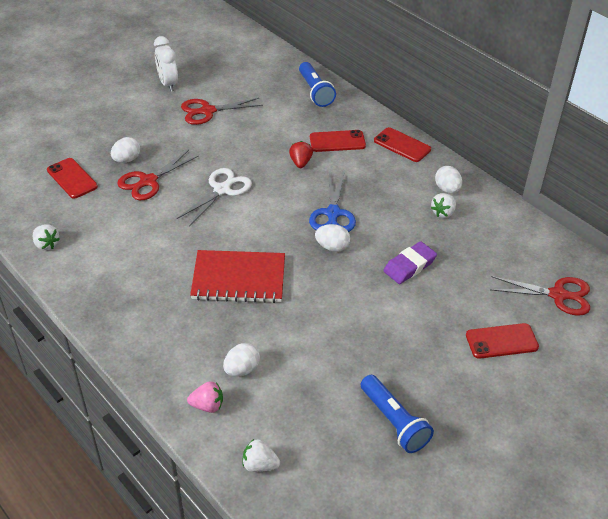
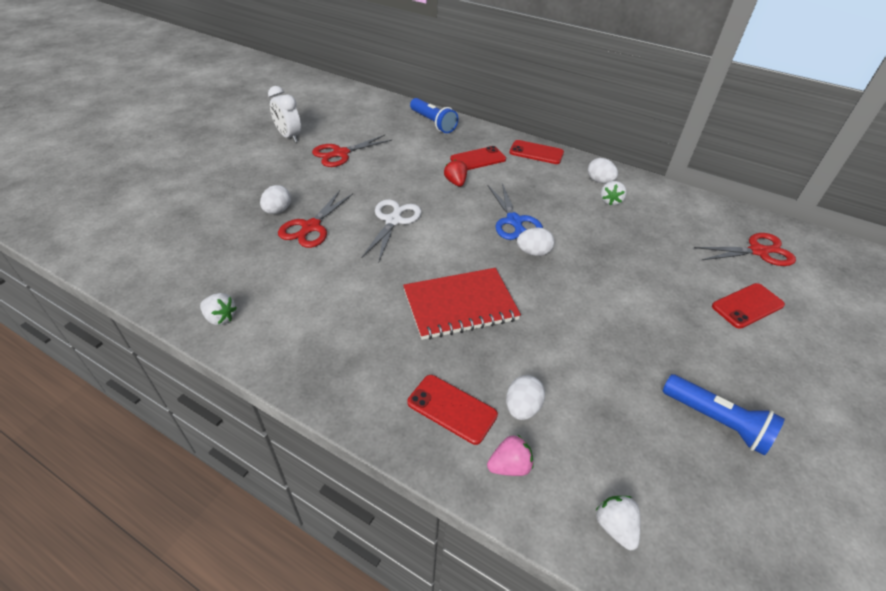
camera: 20 degrees left, 0 degrees up
red phone [47,158,98,199] -> red phone moved to [408,375,498,445]
white strawberry [243,439,280,472] -> white strawberry turned 75 degrees clockwise [595,496,640,550]
purple eraser [383,241,437,284] -> none

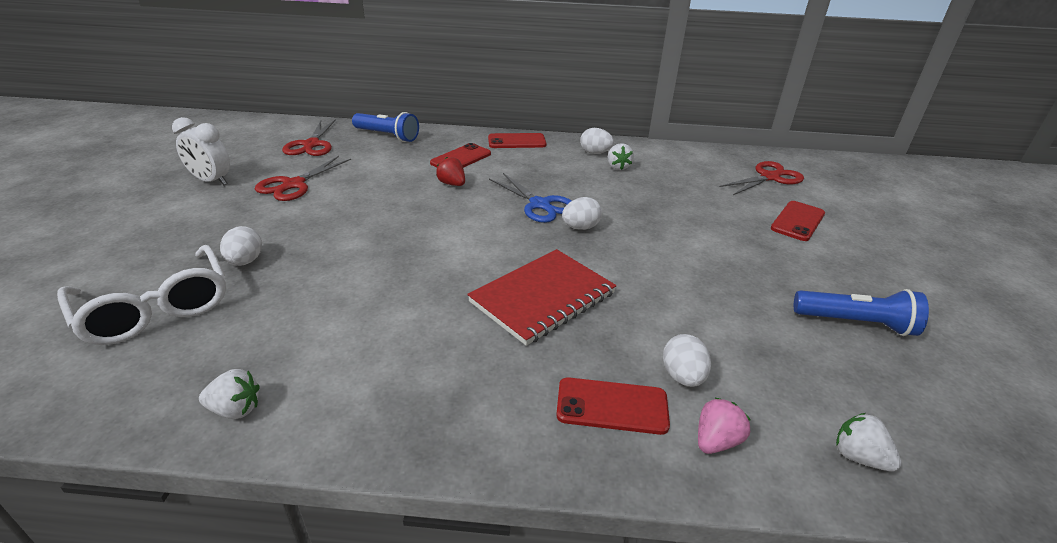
camera: 25 degrees left, 10 degrees down
red scissors [278,190,353,248] -> red scissors moved to [282,119,336,156]
white scissors [361,199,421,261] -> none
none -> white glasses [57,245,226,345]

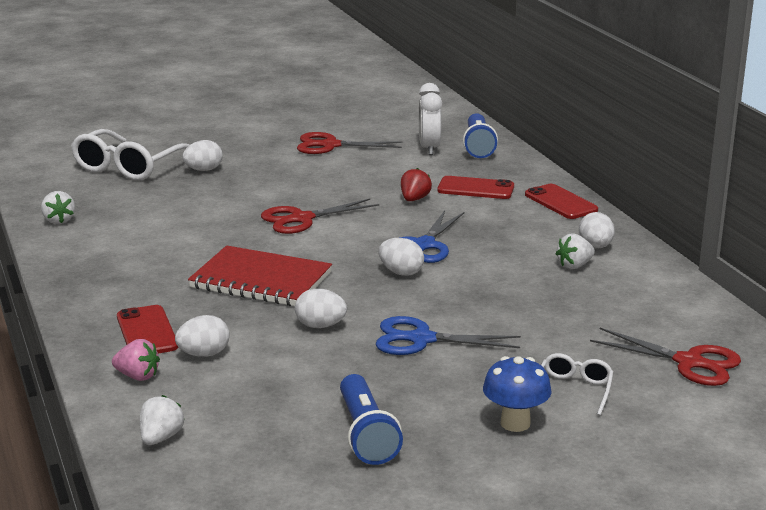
camera: 65 degrees right, 10 degrees down
white clock [172,117,230,185] -> white clock moved to [419,83,442,155]
red scissors [282,119,336,156] -> red scissors moved to [261,199,379,234]
red phone [771,201,825,241] -> white glasses [541,353,614,416]
none -> white egg [295,289,347,328]
none -> blue scissors [375,316,521,355]
none -> blue mushroom [483,356,552,432]

